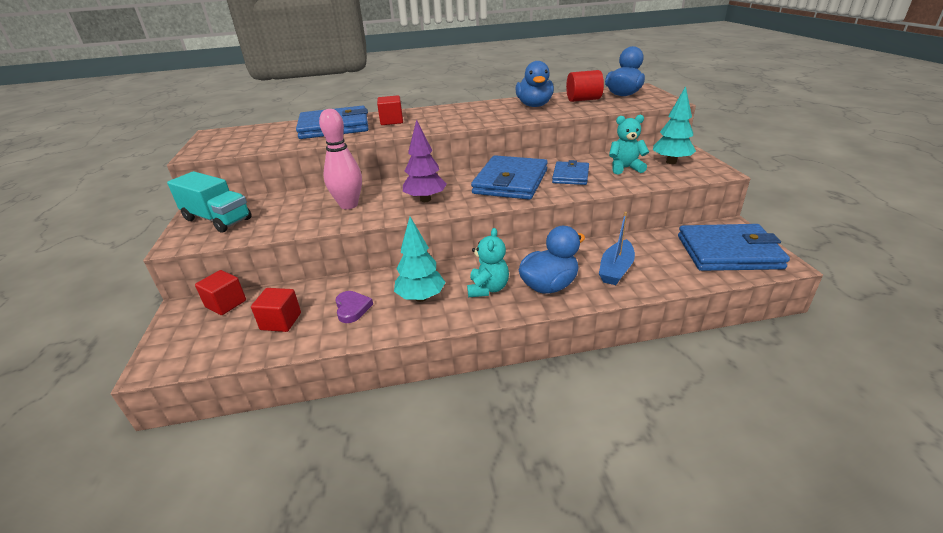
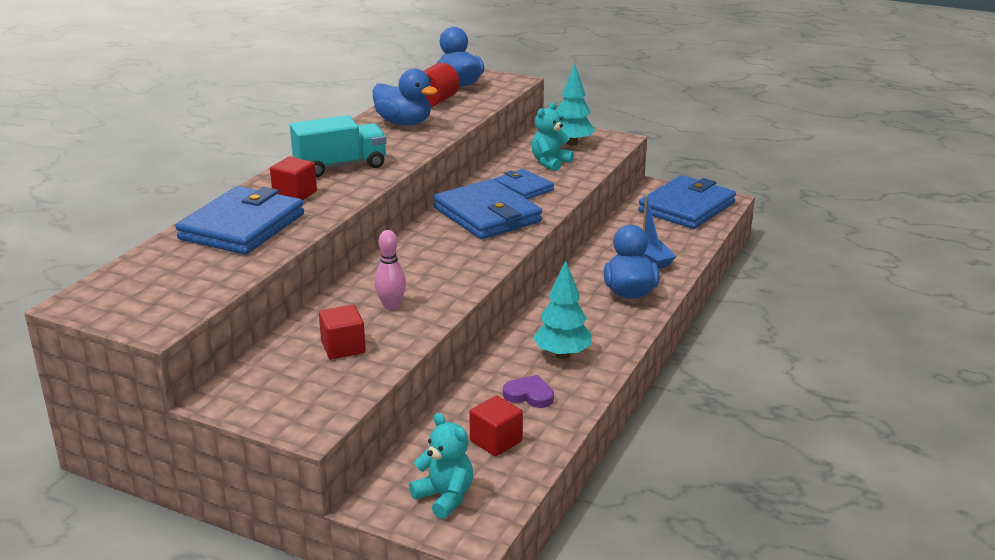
camera: 55 degrees left, 5 degrees down
turquoise truck [167,171,252,233] -> turquoise truck moved to [290,115,387,177]
red cube [195,270,246,315] -> red cube moved to [319,305,366,359]
pink bowling pin [319,109,362,209] -> pink bowling pin [374,230,406,310], size x0.64
purple tree [403,119,447,202] -> none
turquoise teddy bear [467,228,509,297] -> turquoise teddy bear moved to [409,413,473,519]

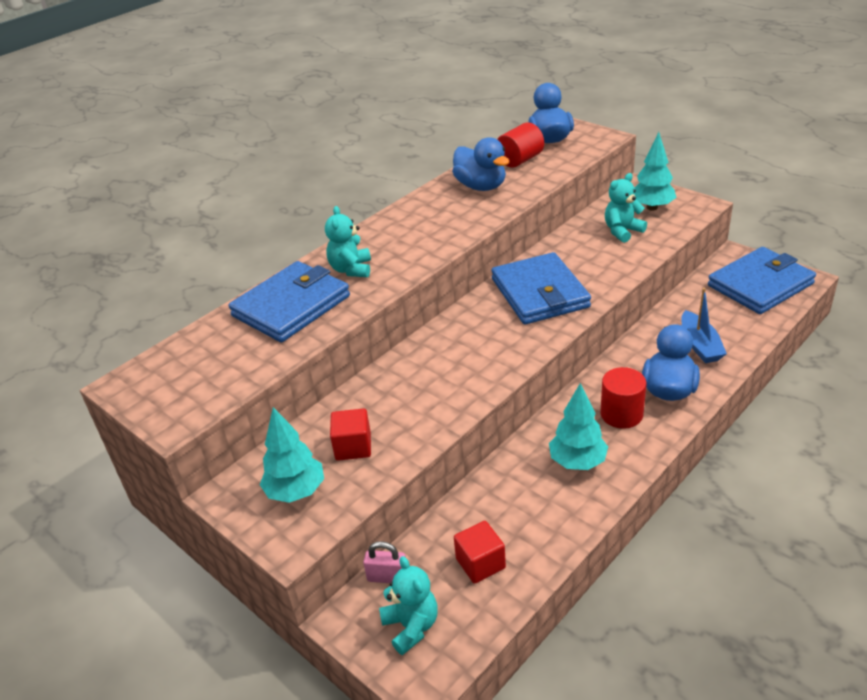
camera: 20 degrees right, 10 degrees up
red cube [270,157,317,200] -> turquoise teddy bear [325,206,371,277]
turquoise truck [290,115,387,177] -> none
pink bowling pin [374,230,406,310] -> none
blue wallet [494,169,554,200] -> none
purple heart [503,375,554,408] -> none
none -> turquoise tree [260,407,324,503]
none -> pink padlock [363,541,406,583]
none -> red cylinder [600,367,646,429]

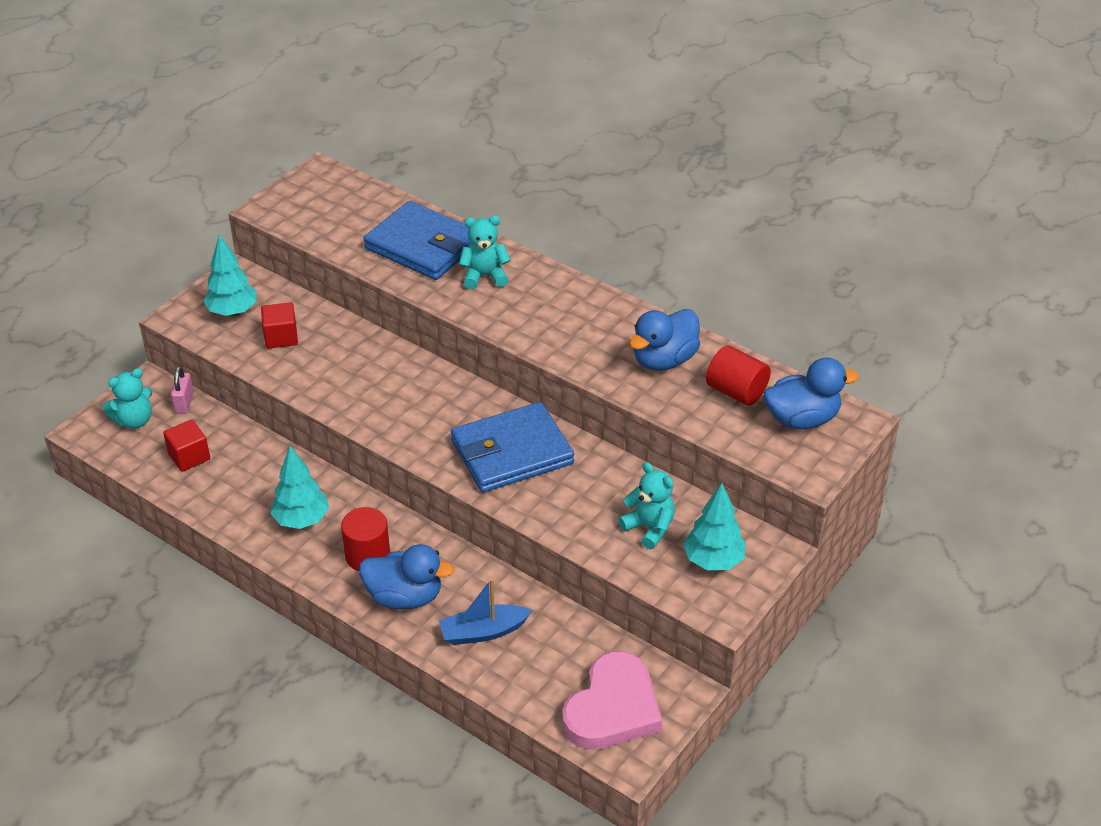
camera: 80 degrees right, 5 degrees up
blue wallet [708,247,816,314] -> pink heart [562,651,662,750]

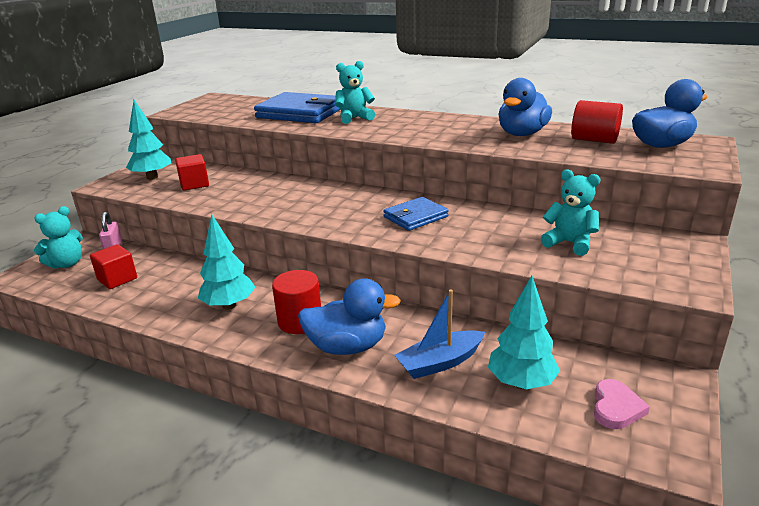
camera: 10 degrees left, 15 degrees down
blue wallet [451,402,574,492] -> blue wallet [383,197,449,231], size x0.57
pink heart [562,651,662,750] -> pink heart [594,379,650,429], size x0.48
turquoise tree [683,483,746,570] -> turquoise tree moved to [488,276,560,389]

